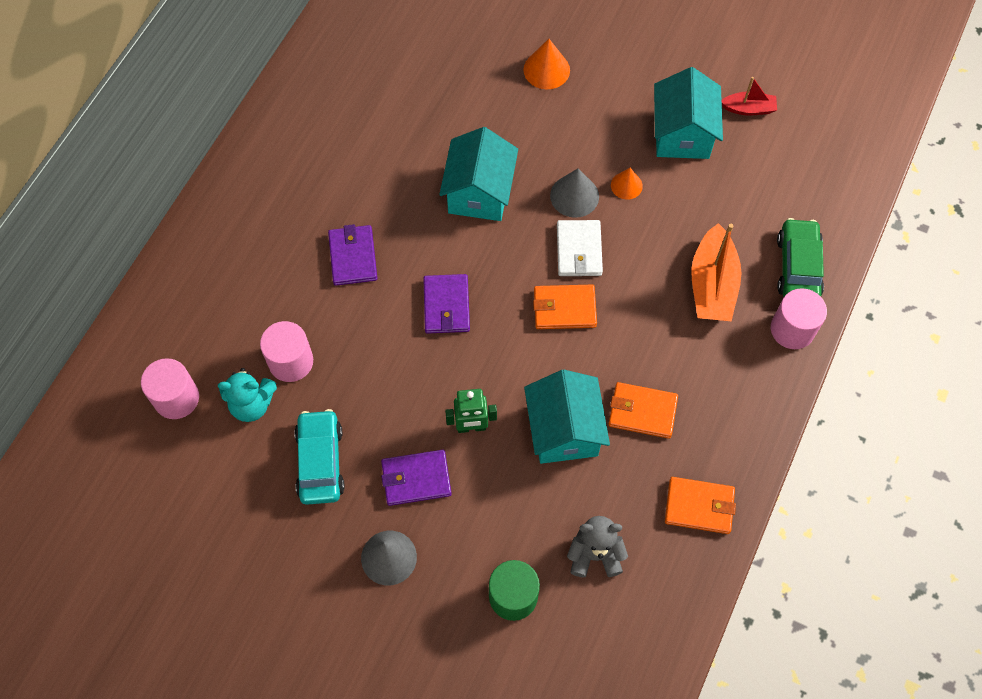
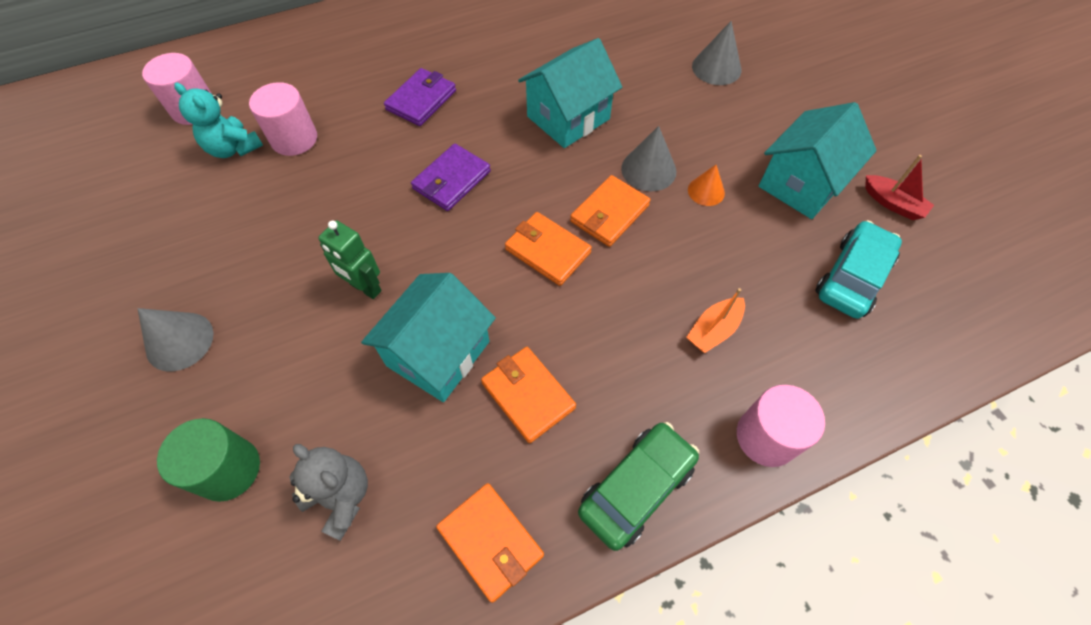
camera: 40 degrees right, 5 degrees down
turquoise car [294,409,345,505] -> turquoise car moved to [815,220,902,319]
purple wallet [381,450,452,506] -> none
orange cone [523,39,570,89] -> grey cone [692,21,741,85]
white wallet [557,220,603,276] -> orange wallet [570,175,651,247]
orange boat [692,223,742,321] -> orange boat [686,288,745,353], size x0.56
green car [777,218,824,297] -> green car moved to [578,422,699,551]

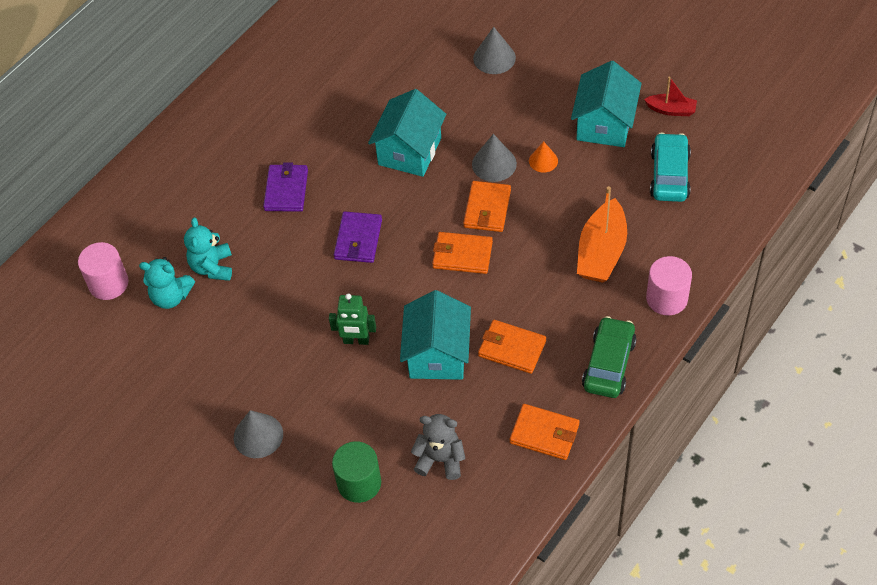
camera: 25 degrees left, 5 degrees down
pink cylinder [249,82,317,156] -> turquoise teddy bear [184,218,232,281]
orange boat [686,288,745,353] -> orange boat [577,186,627,283], size x1.80

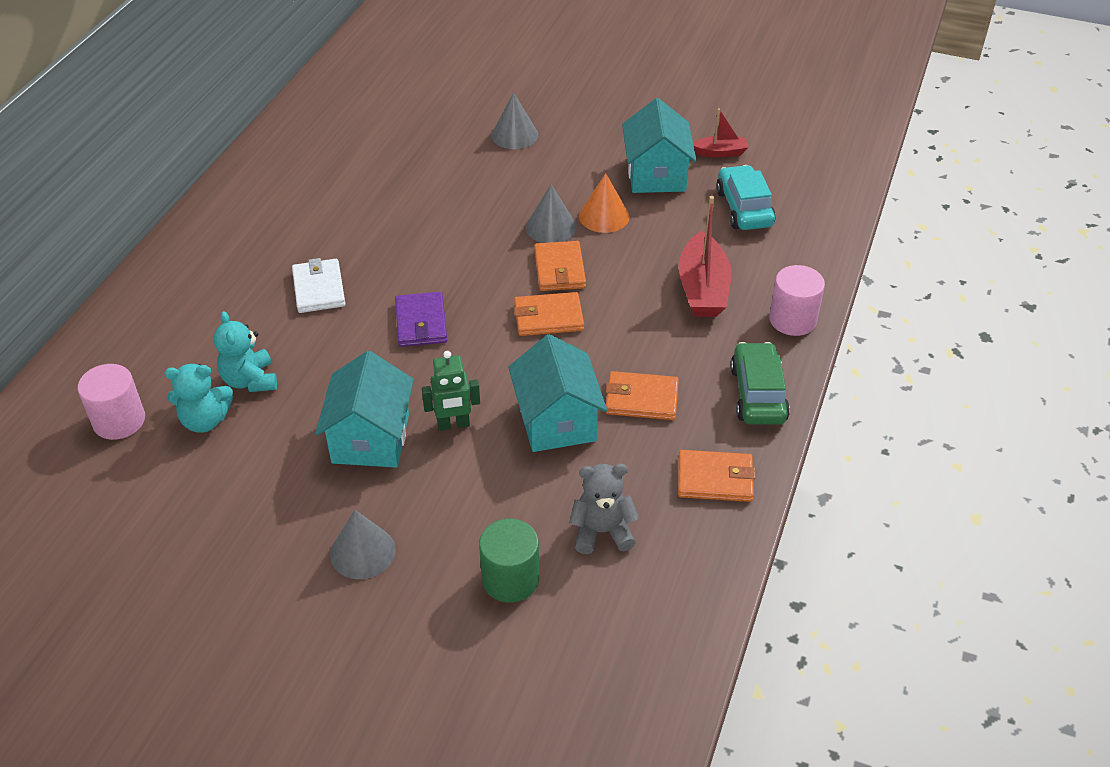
camera: 20 degrees left, 10 degrees down
purple wallet [263,162,308,212] -> white wallet [292,258,346,313]
turquoise house [368,89,446,177] -> turquoise house moved to [315,351,414,468]
orange cone [529,141,558,173] -> orange cone [579,173,630,233], size x1.53
orange boat [577,186,627,283] -> red boat [679,196,732,317]

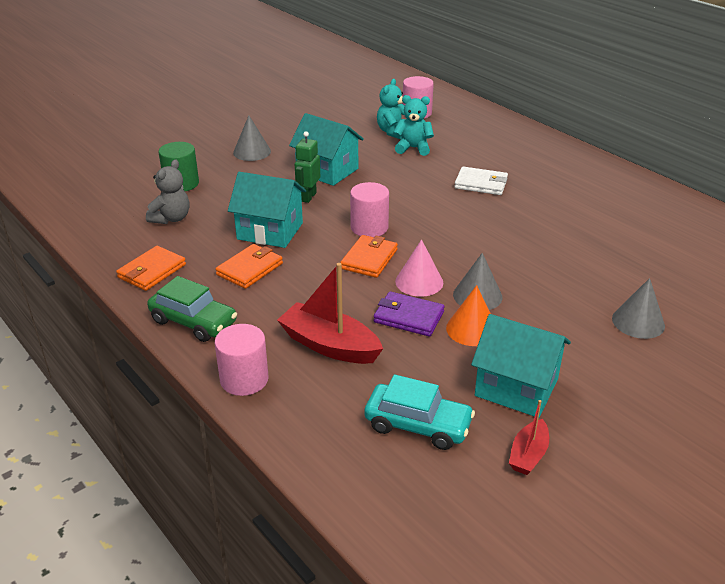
camera: 120 degrees right, 10 degrees down
purple wallet [395,292,447,347] -> purple wallet moved to [374,291,445,337]
orange wallet [534,241,586,291] -> pink cone [395,239,443,297]
none -> pink cylinder [350,182,389,237]

